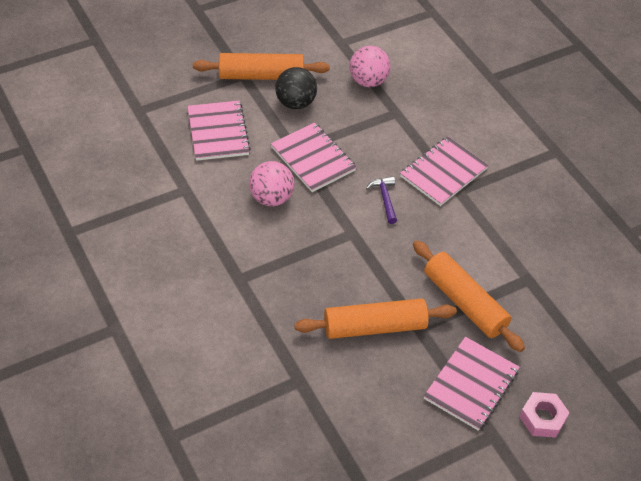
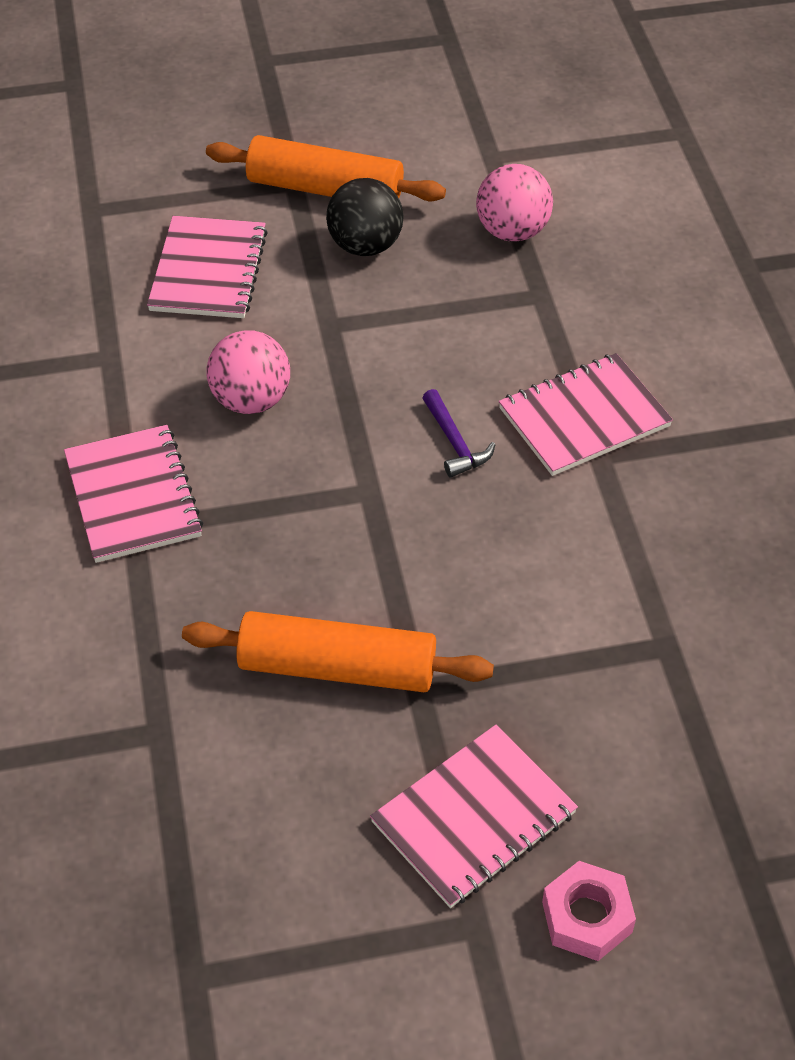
camera: 20 degrees right, 0 degrees up
pink notebook [271,122,357,192] -> pink notebook moved to [64,425,203,563]
purple hammer [366,176,397,224] -> purple hammer turned 150 degrees clockwise [422,389,496,478]
orange rolling pin [413,240,525,352] -> none

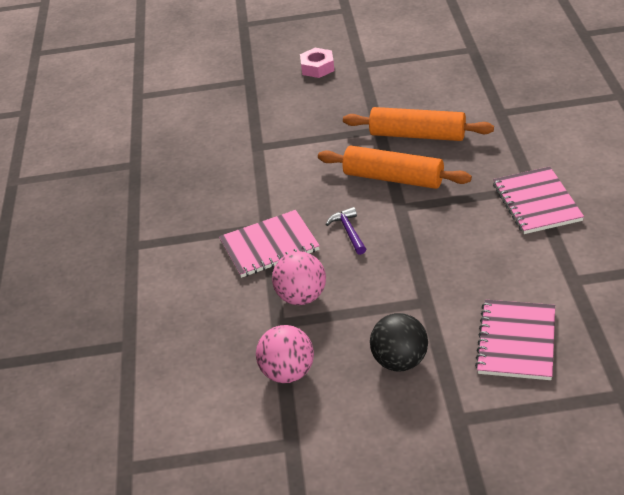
camera: 170 degrees left, 10 degrees down
orange rolling pin [206,135,446,201] -> orange rolling pin moved to [318,146,472,189]
pink ball [207,330,290,414] -> pink ball moved to [272,251,326,305]
pink notebook [370,725,578,908] -> none

